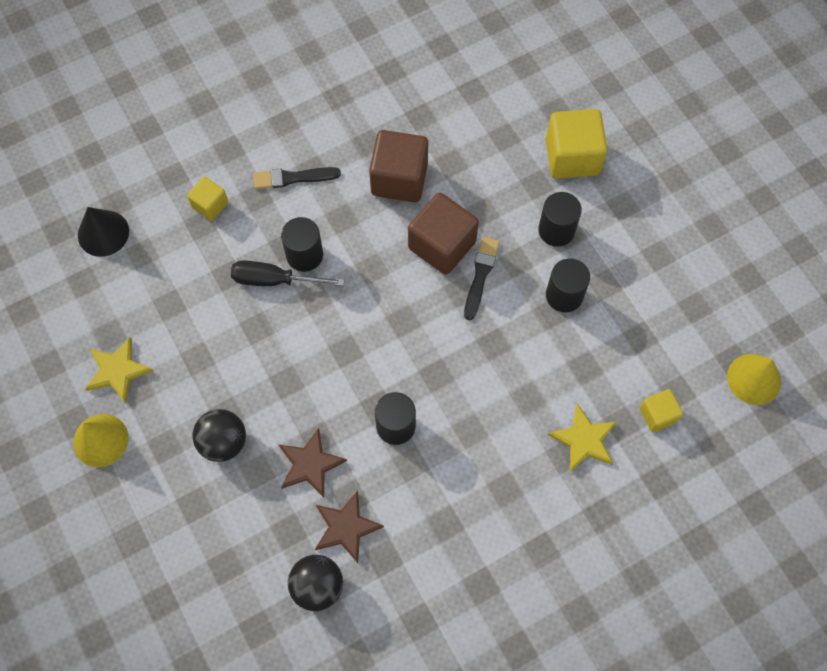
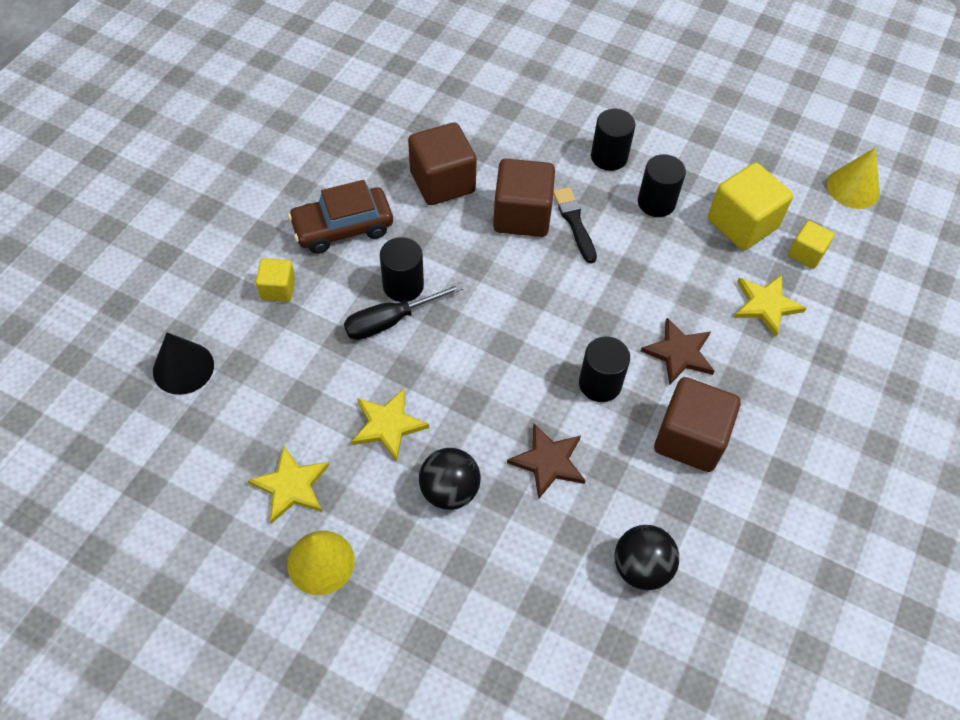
camera: 35 degrees left, 10 degrees down
black brush [253,167,341,189] -> brown car [288,180,393,254]
brown star [315,491,384,563] -> brown star moved to [640,318,715,385]
yellow cube [546,109,608,179] -> yellow cube moved to [708,163,793,250]
none -> yellow star [351,389,429,462]
none -> brown cube [654,377,741,472]

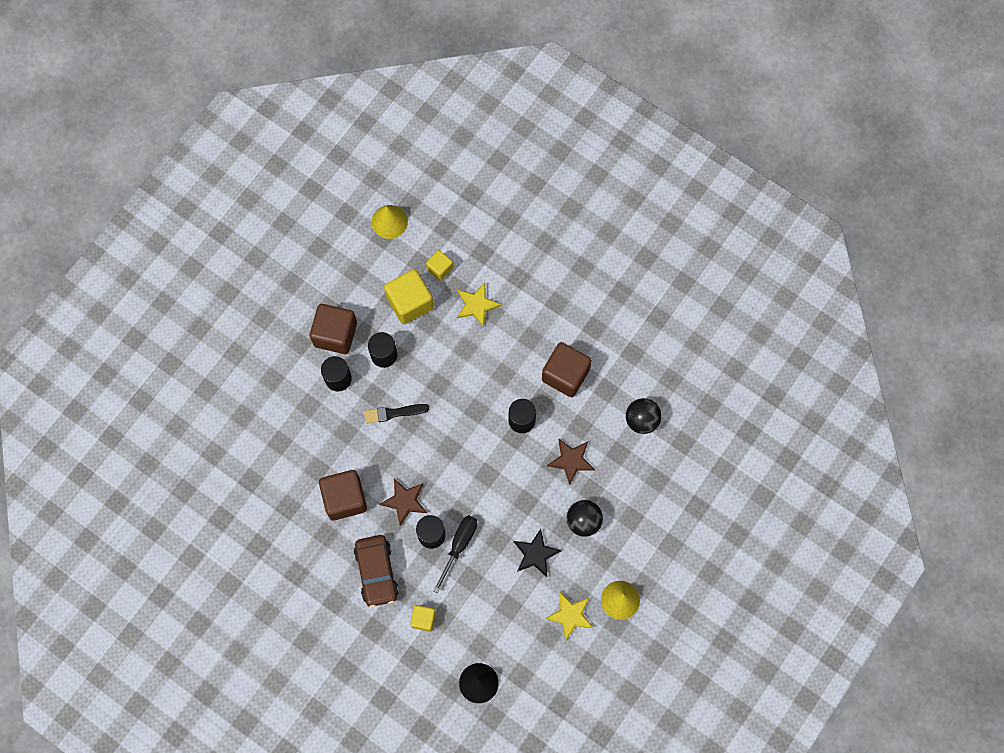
camera: 80 degrees left, 15 degrees up
black screwdriver [344,283,464,340] -> black screwdriver turned 135 degrees counterclockwise [433,515,477,593]
yellow star [351,389,429,462] -> black star [513,529,562,577]
brown cube [493,159,555,237] -> brown cube moved to [310,304,357,354]
brown star [640,318,715,385] -> brown star moved to [379,478,427,526]

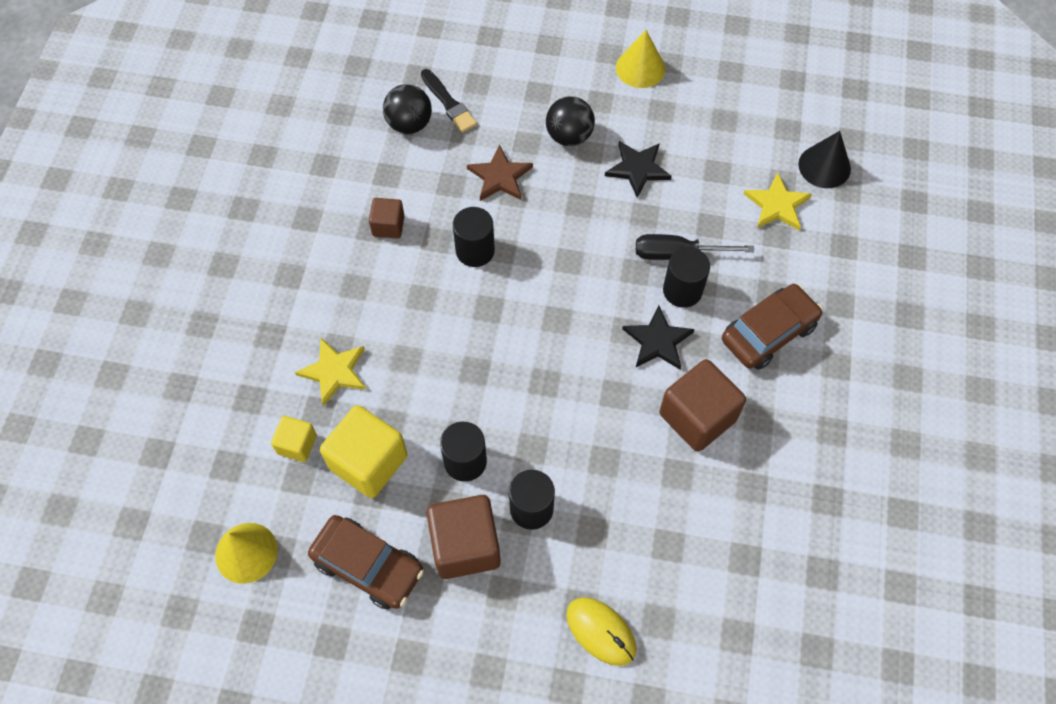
camera: 115 degrees left, 10 degrees down
black brush [364,404,429,424] -> black brush moved to [421,69,477,132]
brown star [379,478,427,526] -> black star [622,305,695,369]
yellow cube [410,605,436,632] -> none
brown cube [542,342,592,397] -> brown cube [369,198,405,238], size x0.55
yellow star [545,591,594,641] -> yellow star moved to [744,172,812,230]
none -> brown car [308,515,424,610]
none -> yellow mouse [566,597,637,666]

